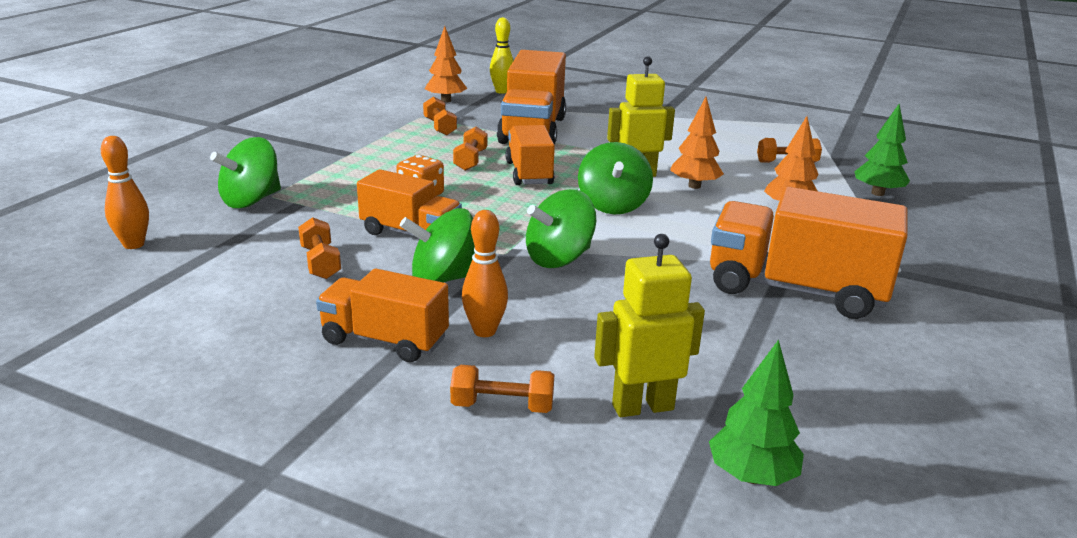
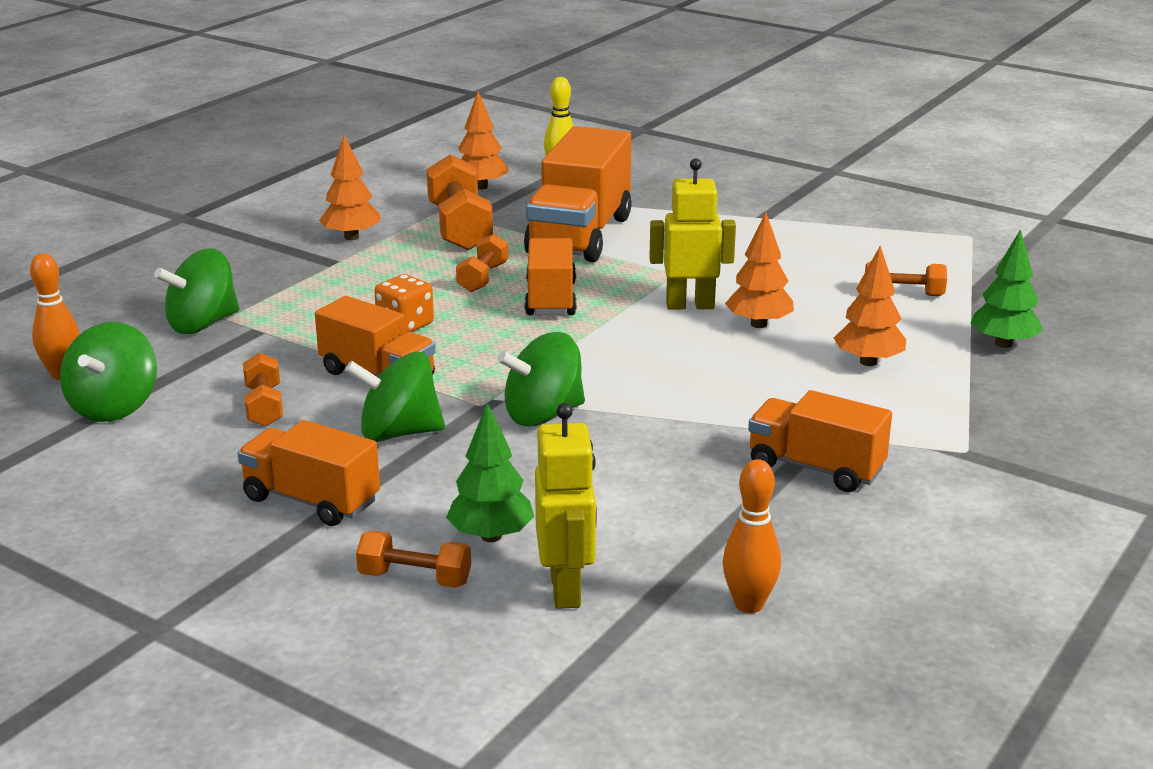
camera: 10 degrees right, 0 degrees up
orange dumbbell [423,97,457,136] -> orange dumbbell [427,154,493,251], size x1.79
orange bowling pin [462,210,508,337] -> orange bowling pin moved to [722,459,781,613]
green spinning top [578,142,653,215] -> green spinning top moved to [60,322,157,422]
yellow robot [594,234,705,417] -> yellow robot turned 90 degrees clockwise [535,403,596,609]
green tree [709,339,804,486] -> green tree moved to [446,403,535,542]
orange truck [710,187,907,319] -> orange truck [748,390,892,492], size x0.62
none -> orange tree [319,135,380,240]

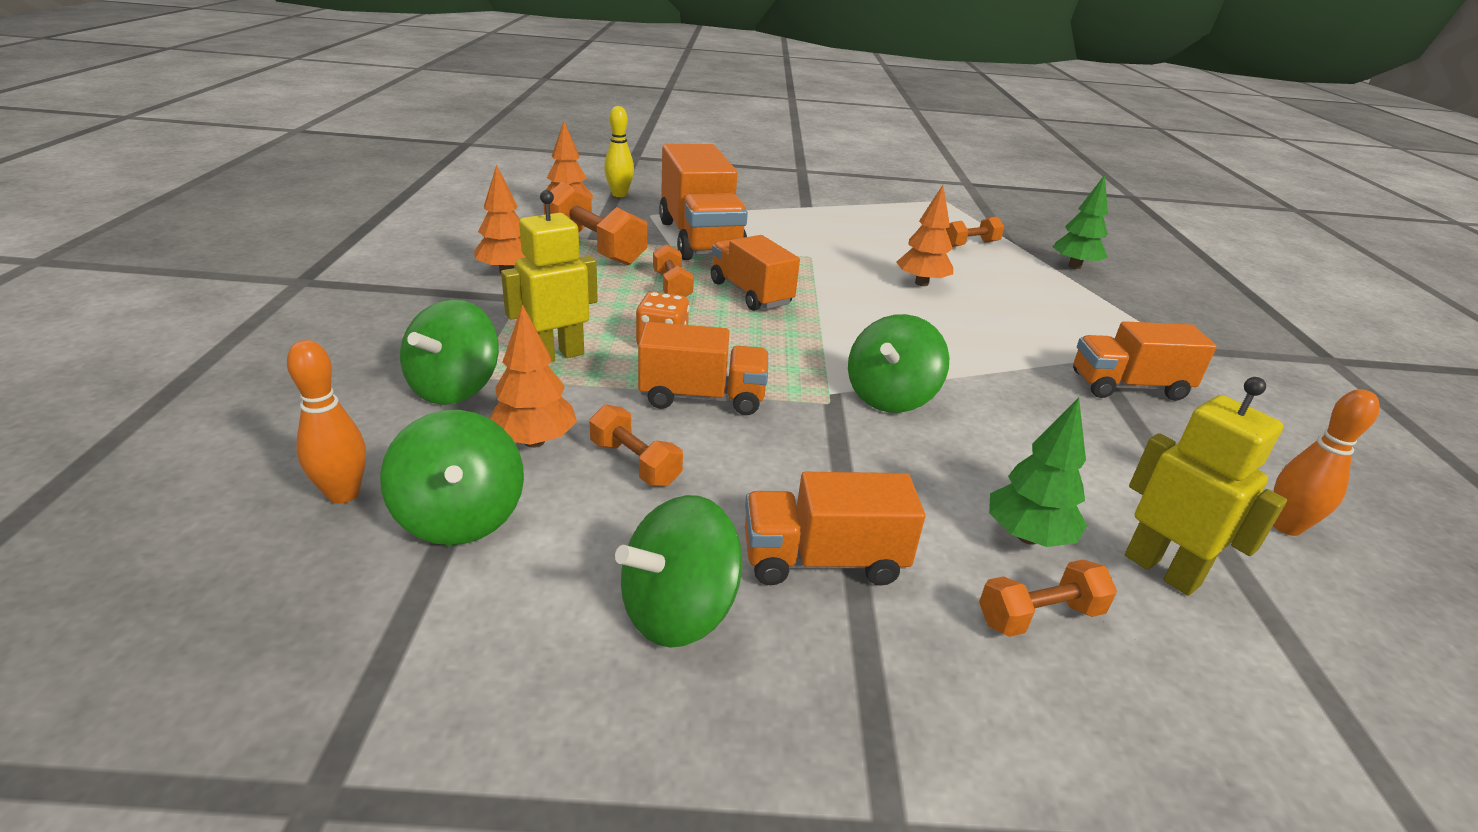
camera: 35 degrees left, 5 degrees up
green spinning top [345,352,445,442] -> green spinning top moved to [615,495,742,648]
yellow robot [649,159,736,309] -> yellow robot moved to [501,190,598,362]
orange tree [834,246,906,366] -> orange tree moved to [489,304,577,448]

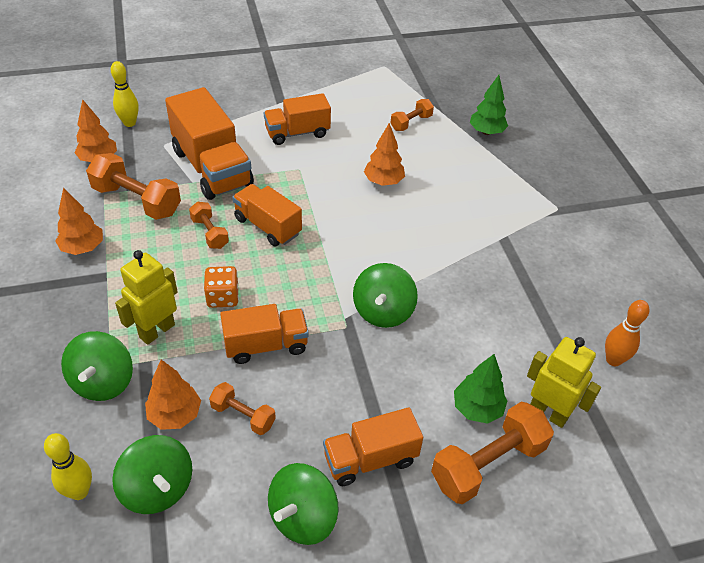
camera: 15 degrees left, 15 degrees up
orange bowling pin [287,340,366,504] -> yellow bowling pin [44,433,92,500]
orange dumbbell [979,559,1117,637] -> orange dumbbell [431,402,554,504], size x1.79
orange truck [1073,321,1217,401] -> orange truck moved to [264,93,331,145]

